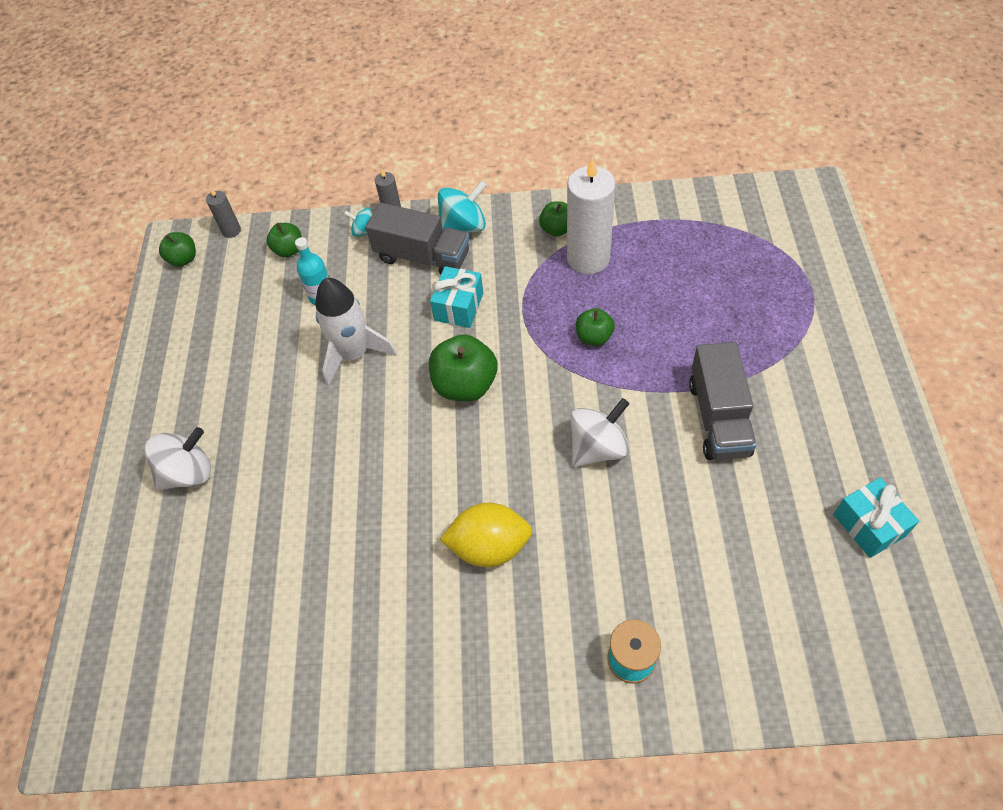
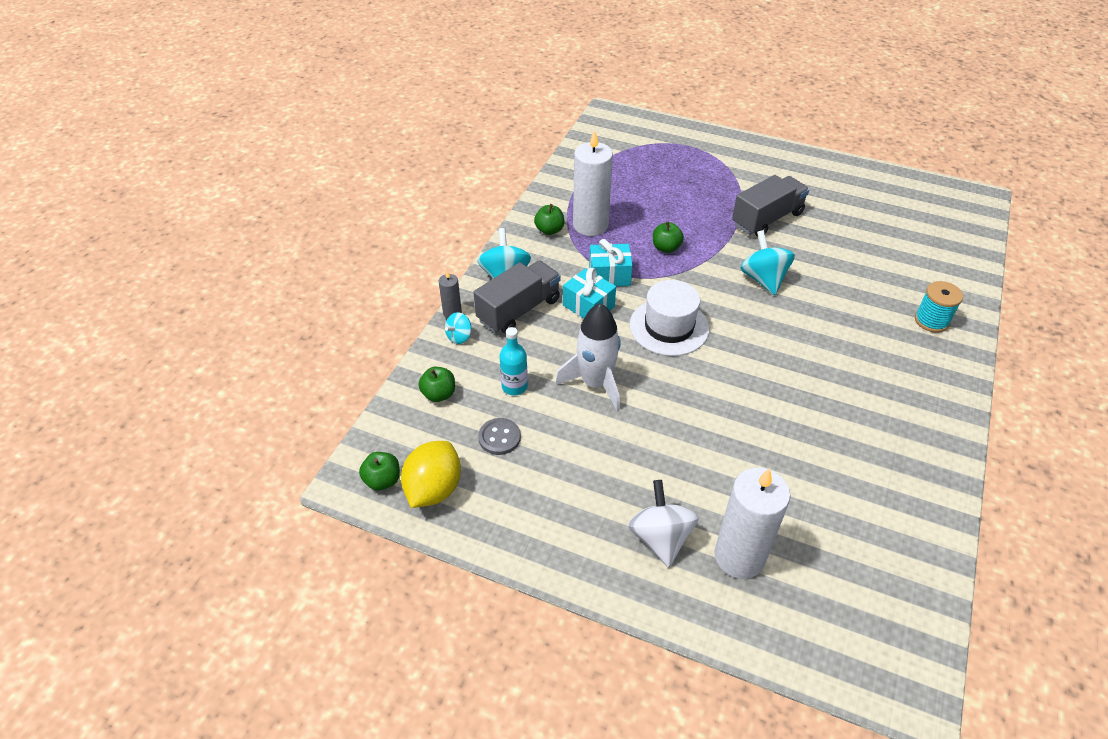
camera: 70 degrees left, 10 degrees down
grey candle [206,188,241,238] -> none
green apple [429,334,498,401] -> white hat [630,280,709,356]
yellow lemon [440,503,532,567] -> yellow lemon moved to [401,441,461,508]
white spinning top [571,398,630,467] -> turquoise spinning top [741,230,795,295]
grey truck [689,342,757,460] -> grey truck turned 60 degrees counterclockwise [732,175,809,237]
turquoise gift [833,478,919,558] -> turquoise gift moved to [589,239,633,286]
none -> grey button [478,418,521,455]
none -> white candle [714,467,791,579]

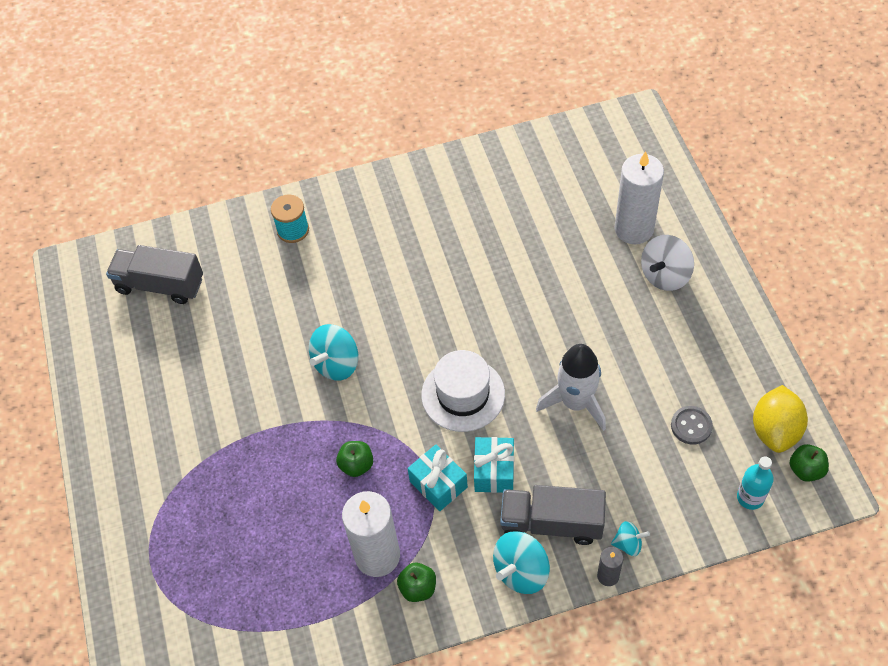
camera: 125 degrees left, 10 degrees up
yellow lemon [401,441,461,508] -> yellow lemon turned 60 degrees counterclockwise [753,385,808,453]
green apple [418,367,455,402] -> none
turquoise bottle [499,327,528,395] -> turquoise bottle moved to [737,456,774,510]
grey truck [732,175,809,237] -> grey truck moved to [106,245,203,304]

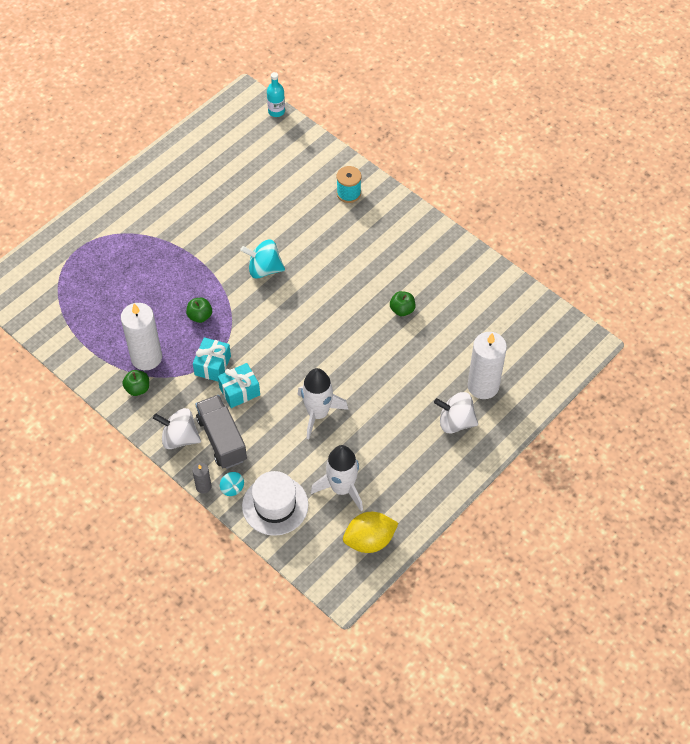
camera: 55 degrees right, 0 degrees up
grey truck [106,245,203,304] -> none
white hat [421,350,505,432] -> white hat moved to [242,471,308,536]
turquoise spinning top [493,531,550,594] -> white spinning top [153,408,201,449]
grey button [671,406,713,445] -> white rocket [311,445,363,511]
turquoise bottle [737,456,774,510] -> turquoise bottle moved to [267,72,285,117]
green apple [790,444,829,482] -> green apple moved to [390,291,416,316]

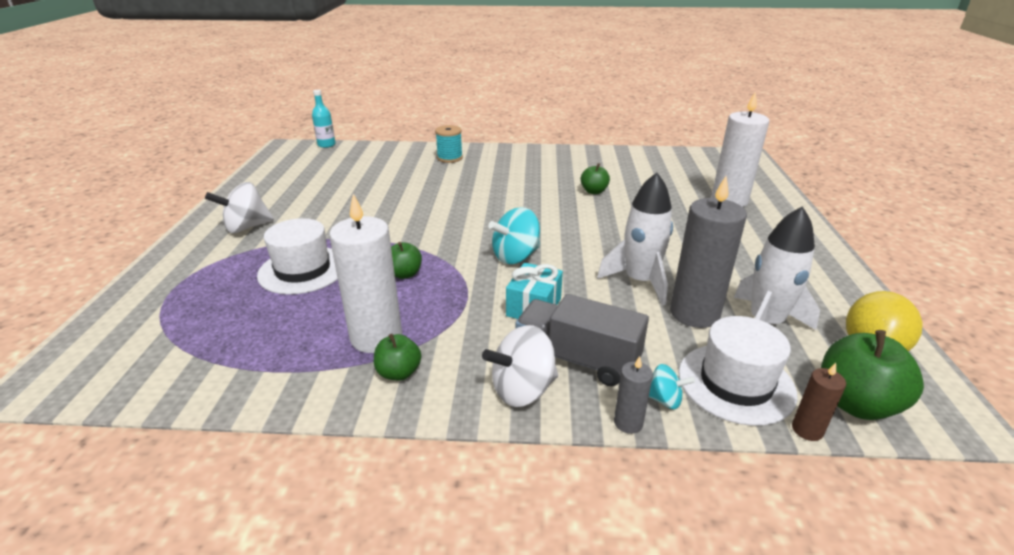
camera: 40 degrees left, 25 degrees down
turquoise gift [193,337,231,381] -> none
turquoise spinning top [240,240,285,279] -> turquoise spinning top moved to [488,207,540,264]
white spinning top [434,392,478,433] -> white spinning top moved to [205,182,274,233]
none -> white hat [257,218,338,295]
none -> grey candle [670,176,747,328]
none -> brown candle [792,363,846,441]
none -> green apple [821,330,924,420]

